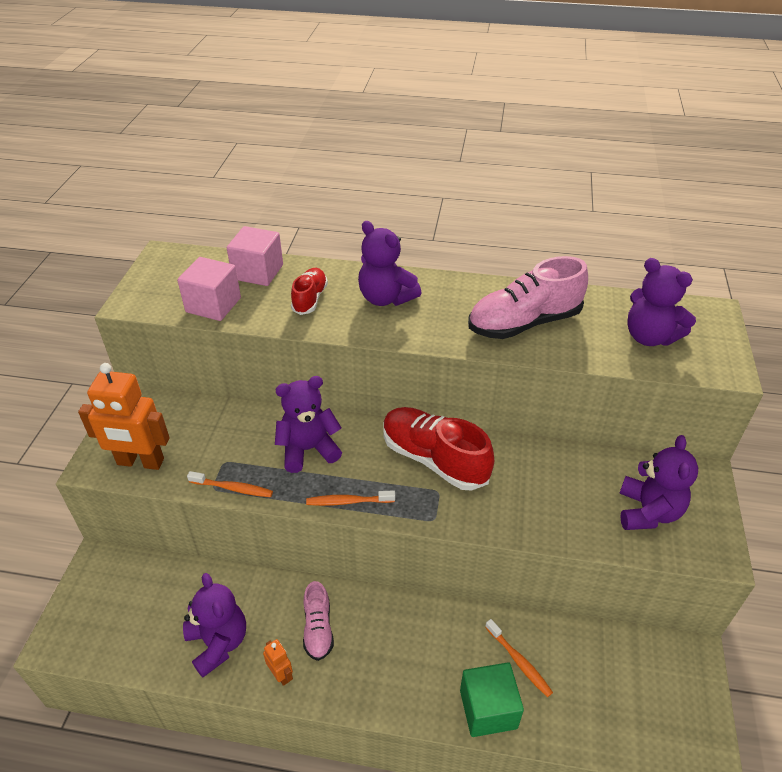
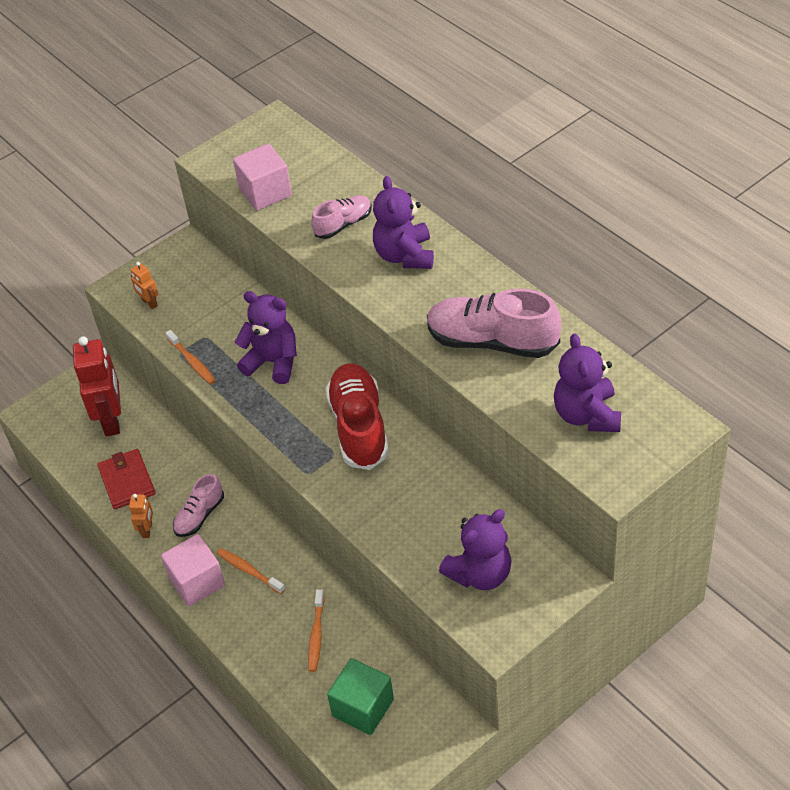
camera: 45 degrees right, 5 degrees up
orange robot [78,363,170,470] -> orange robot [130,262,158,309], size x0.46
purple teddy bear [183,573,246,678] -> red wallet [97,449,155,509]
pink cube [227,226,283,286] -> pink cube moved to [161,534,225,607]
red shoe [291,268,328,315] -> pink shoe [312,195,372,239]
orange toothbrush [306,490,395,506] -> orange toothbrush moved to [217,548,285,594]
green cube [460,662,524,737] -> green cube moved to [327,658,394,735]
none -> red robot [73,336,121,436]

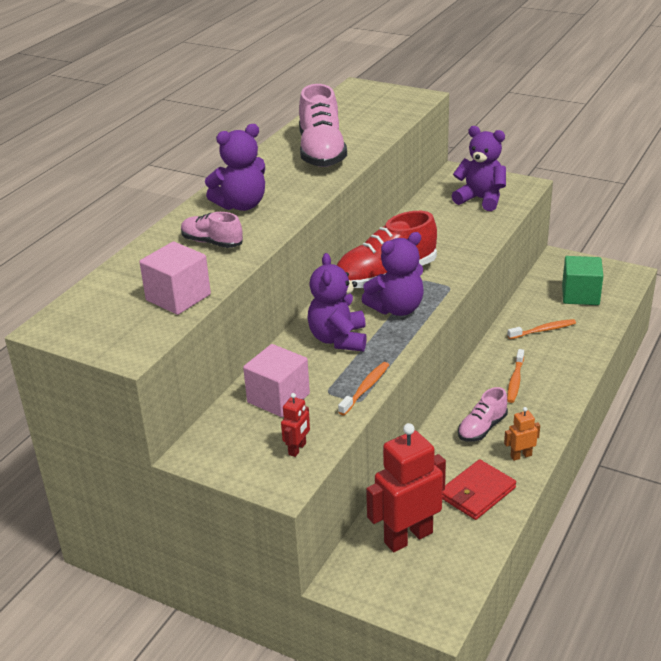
camera: 115 degrees left, 15 degrees down
orange robot [130,262,158,309] -> red robot [281,393,310,457]
pink cube [161,534,225,607] -> pink cube moved to [243,344,310,417]
pink shoe [173,474,224,537] -> pink shoe turned 120 degrees clockwise [458,387,508,442]
purple teddy bear [554,333,621,432] -> purple teddy bear moved to [361,232,424,316]

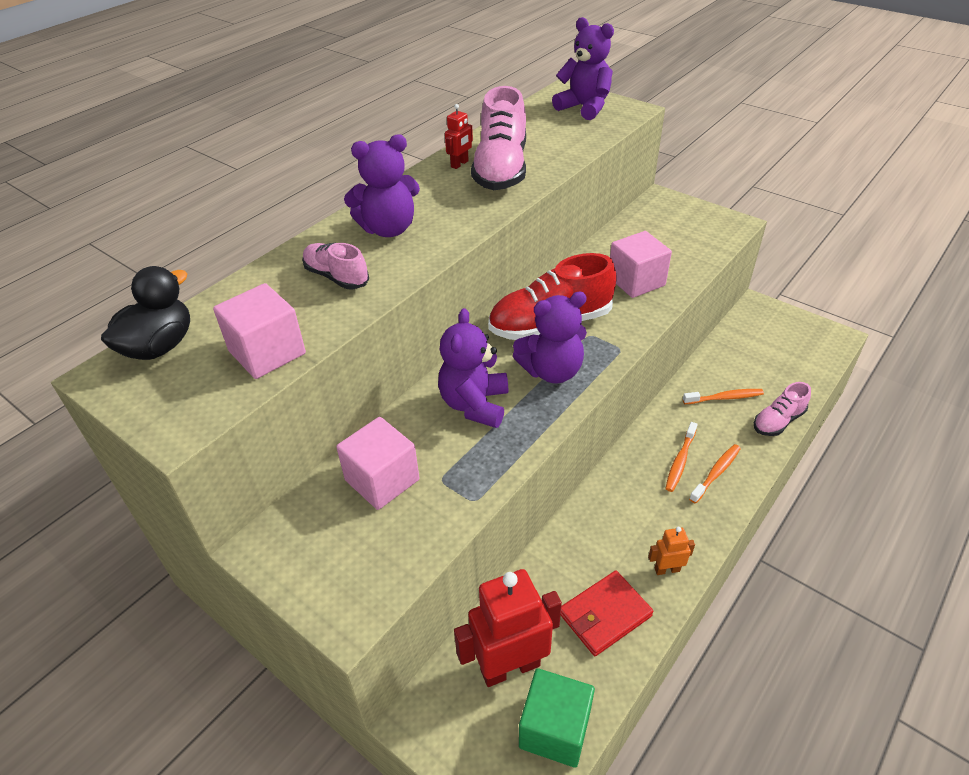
camera: 10 degrees right, 10 degrees up
red robot [281,393,310,457] -> red robot moved to [445,104,473,169]
orange toothbrush [338,362,389,415] -> orange toothbrush moved to [689,444,741,504]
purple teddy bear [452,126,506,211] -> purple teddy bear moved to [552,17,614,120]
pink shoe [458,387,508,442] -> pink shoe moved to [754,382,811,436]
green cube [562,256,603,305] -> green cube moved to [519,668,595,768]
none -> black duck [101,266,190,360]
none -> pink cube [610,231,672,298]

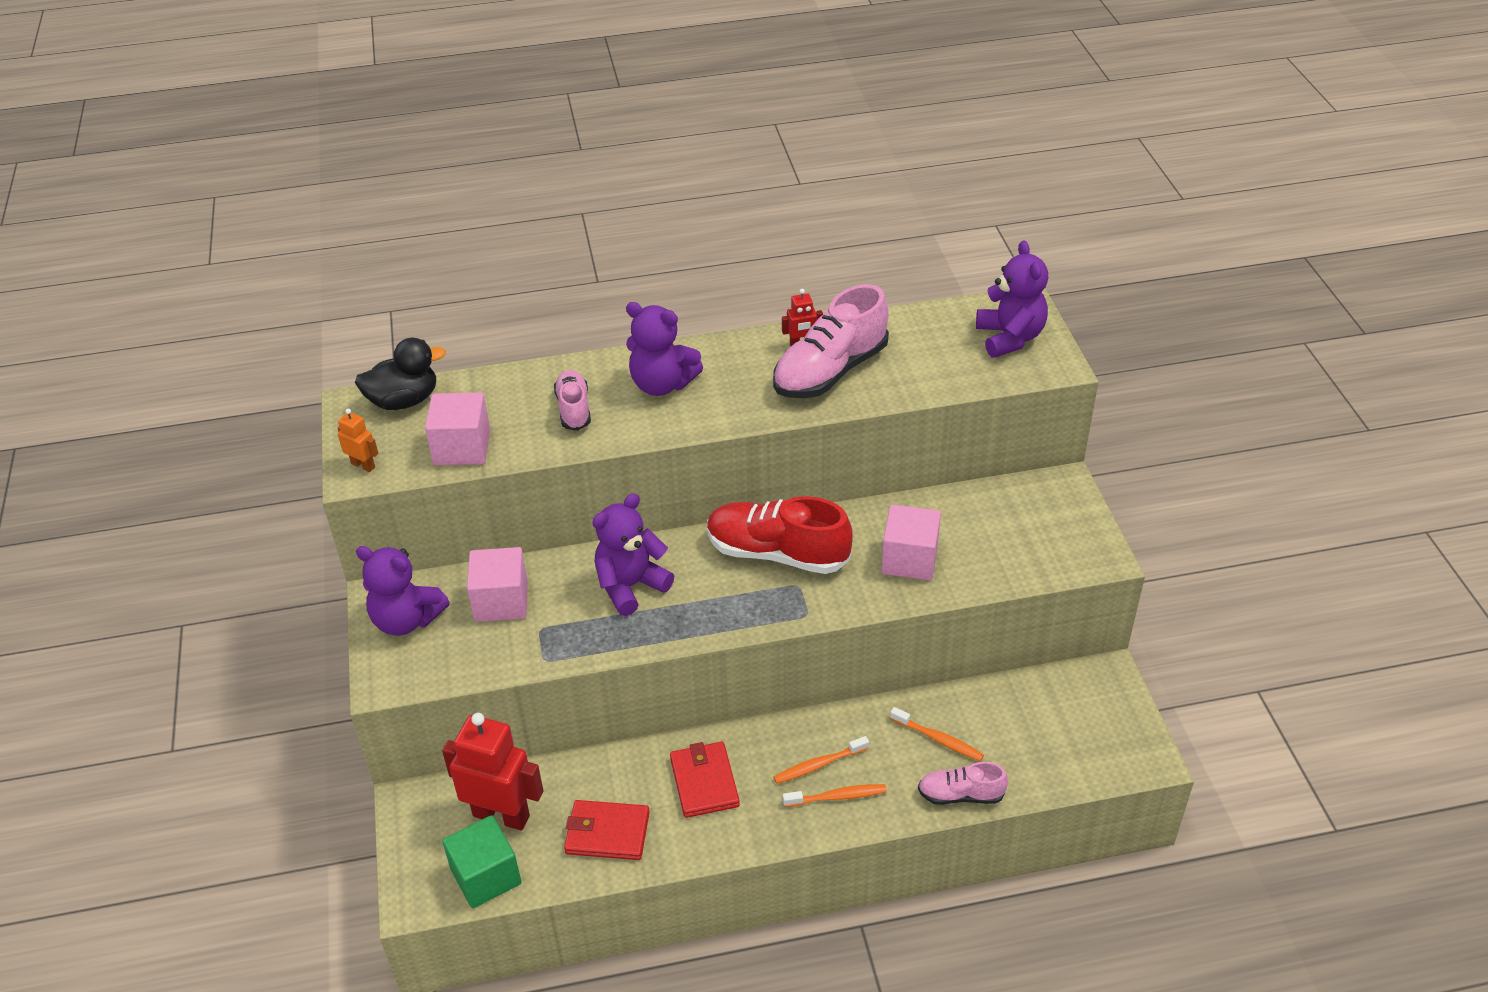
camera: 40 degrees right, 0 degrees up
purple teddy bear [513,292,587,383] -> purple teddy bear moved to [356,546,450,636]
orange robot [648,527,695,575] -> orange robot moved to [337,409,378,472]
none -> red wallet [670,742,740,818]

